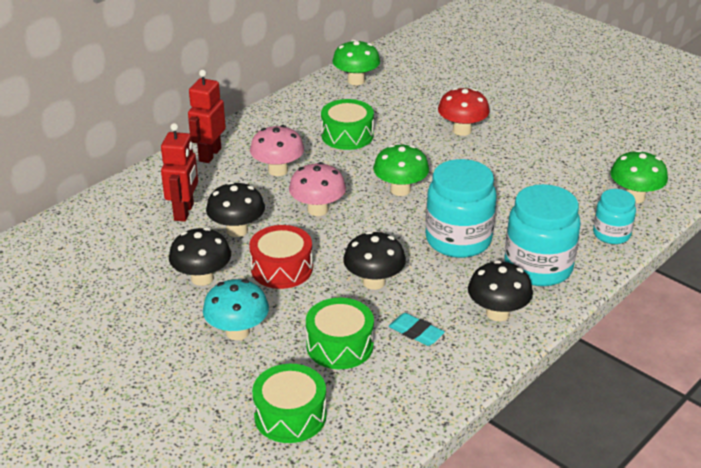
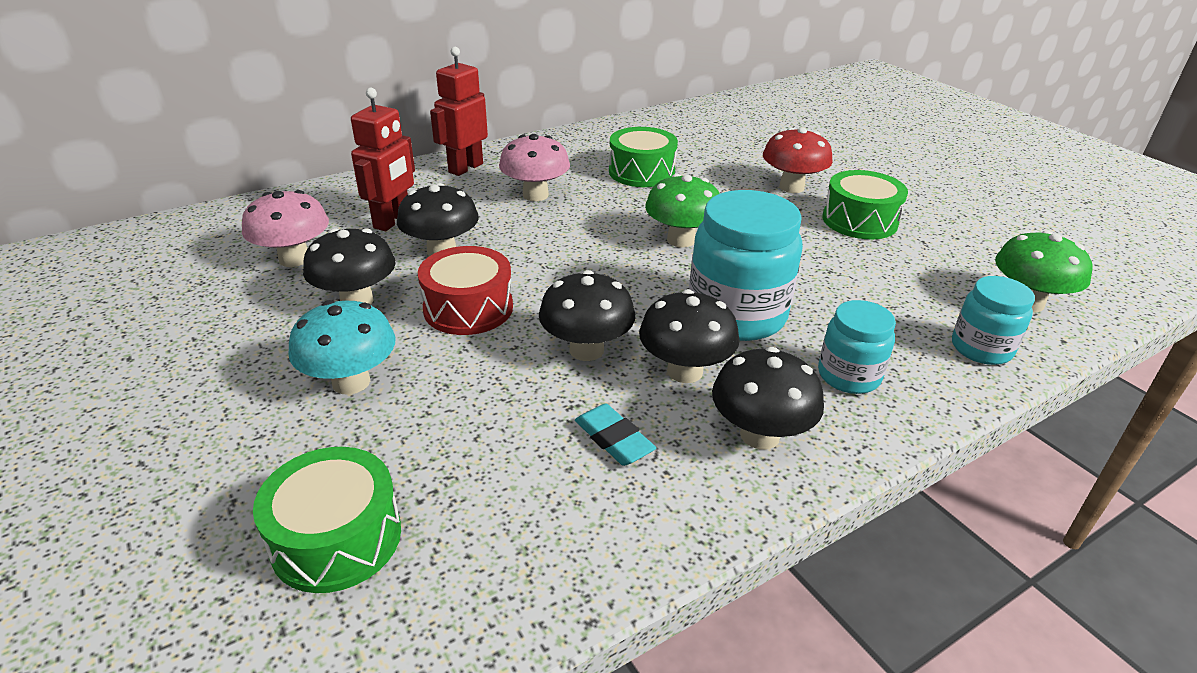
camera: 15 degrees right, 0 degrees up
pink mushroom [289,162,346,216] -> pink mushroom moved to [242,190,329,267]
green drum [306,298,374,369] -> green drum moved to [823,170,908,239]
green mushroom [332,40,380,85] -> none
turquoise jar [504,184,581,286] -> turquoise jar [818,300,896,394], size x0.57
none -> black mushroom [639,289,740,383]

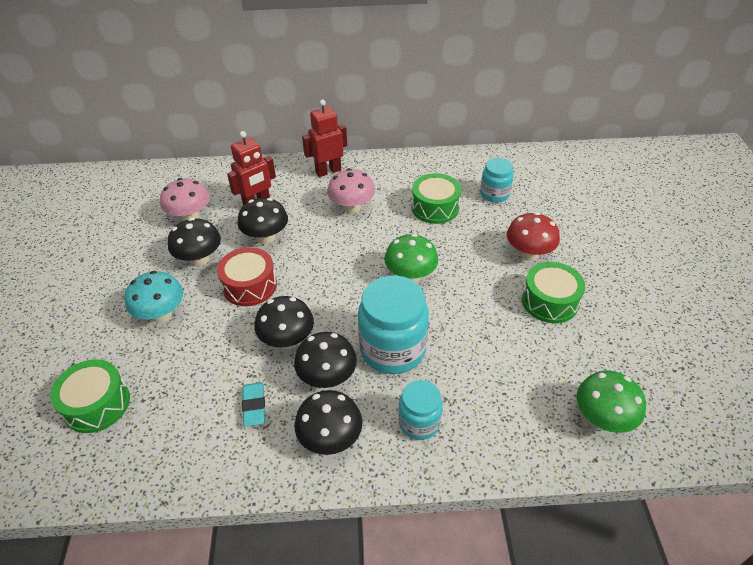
camera: 30 degrees right, 10 degrees up
turquoise jar [952,276,1035,365] -> turquoise jar moved to [480,158,514,203]

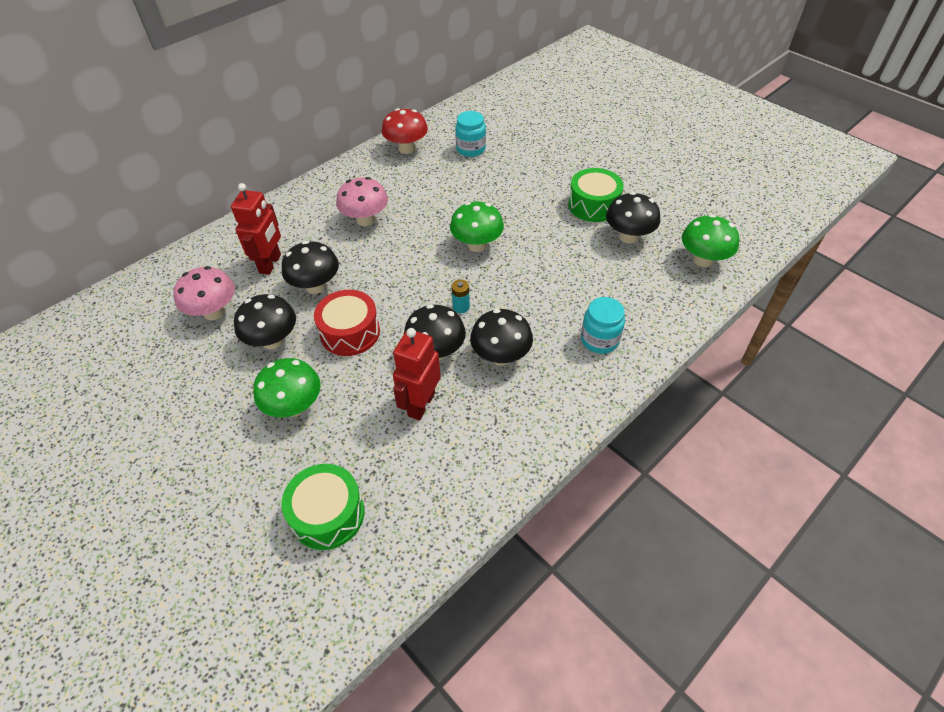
camera: 40 degrees left, 5 degrees up
turquoise mushroom [124,271,183,323] -> green mushroom [253,358,321,417]
turquoise eraser [242,382,265,427] -> none
black mushroom [295,390,362,455] -> black mushroom moved to [606,192,660,244]
red robot [302,99,347,177] -> red robot moved to [393,328,441,420]
turquoise jar [358,275,429,374] -> none
green drum [412,173,461,224] -> none
red mushroom [507,212,560,261] -> red mushroom moved to [382,108,428,154]
none -> turquoise battery [451,279,470,313]

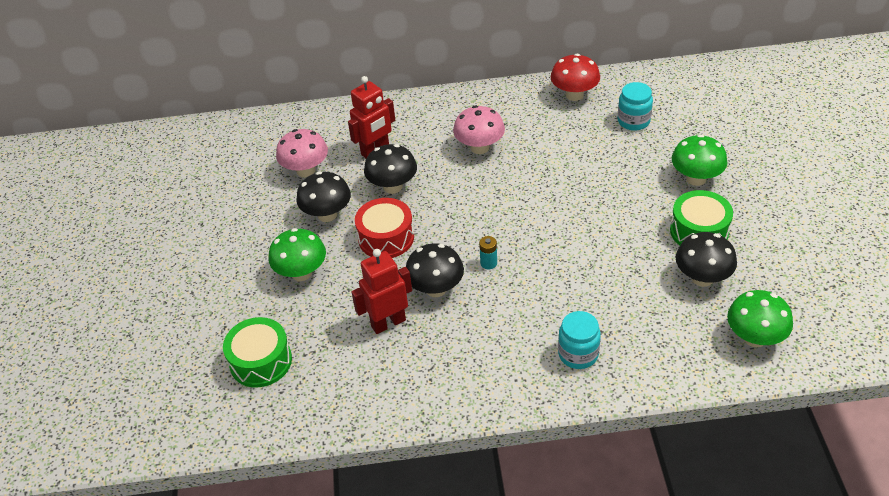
camera: 40 degrees right, 5 degrees down
green mushroom [450,202,504,252] -> green mushroom moved to [672,134,727,186]
black mushroom [470,309,533,365] -> none

